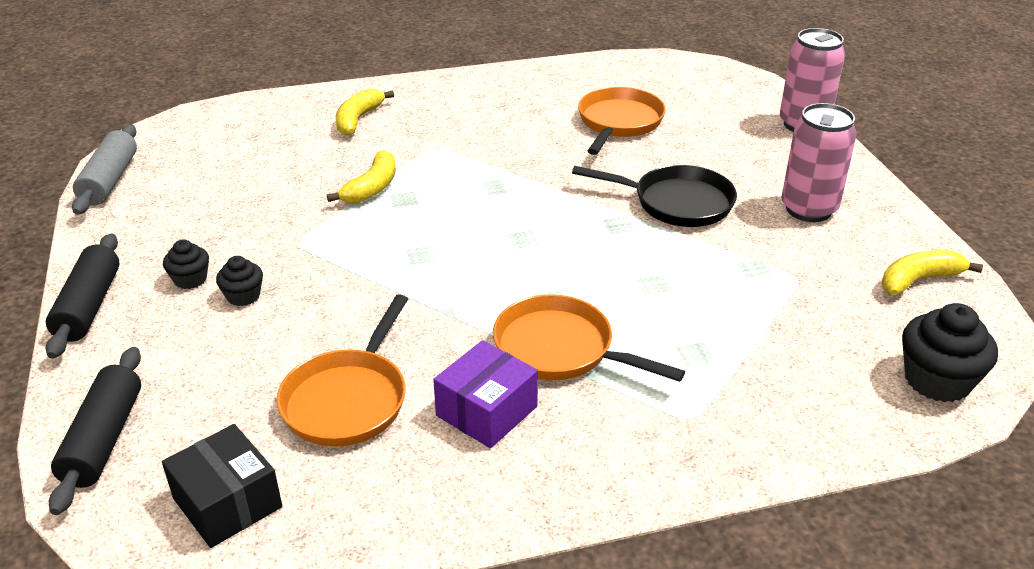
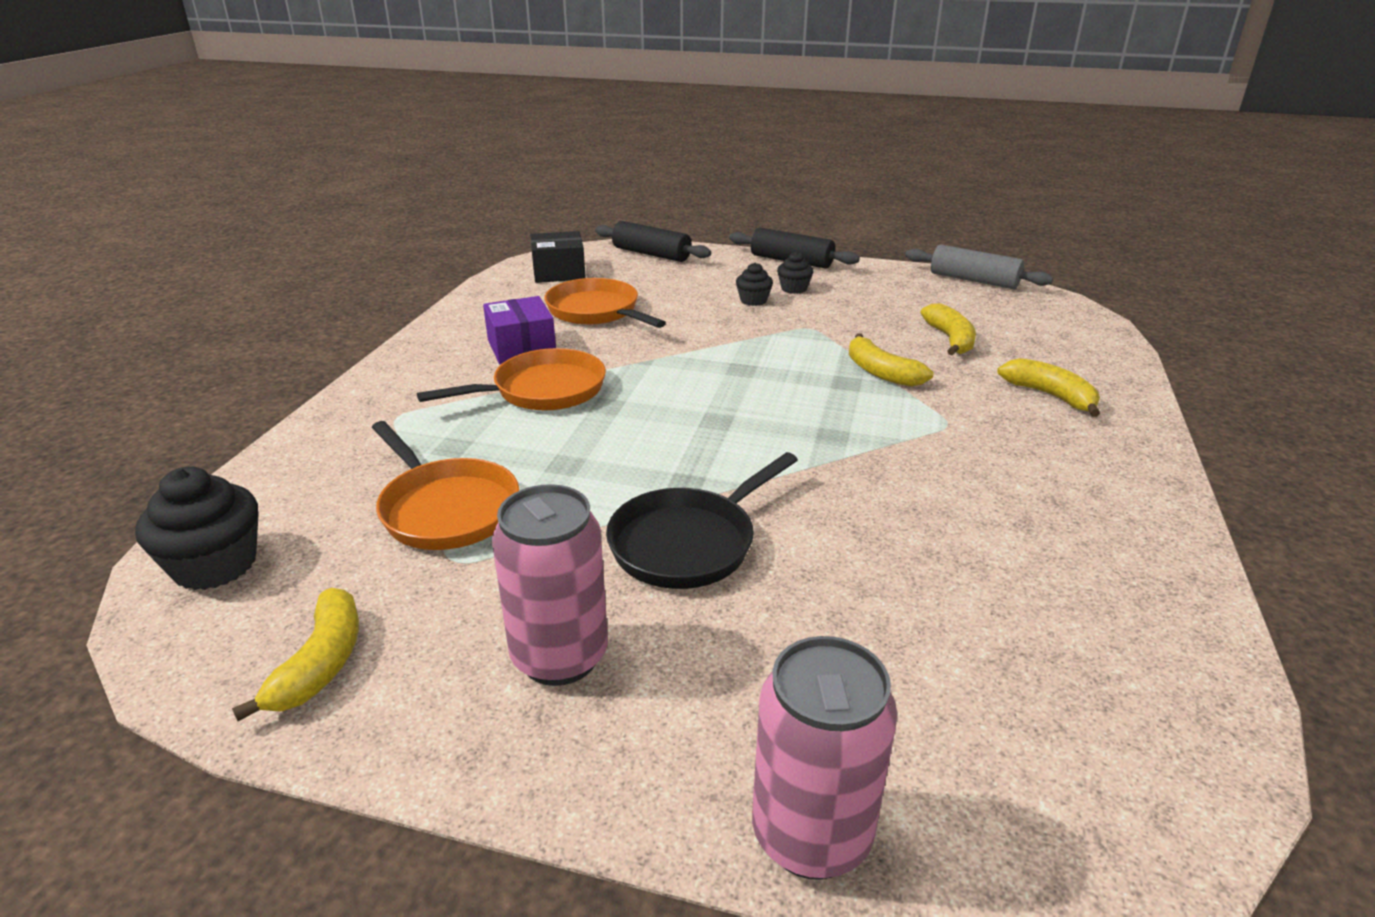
camera: 120 degrees right, 5 degrees down
orange pan [578,87,666,155] -> orange pan moved to [371,421,519,550]
none -> yellow banana [921,303,976,356]

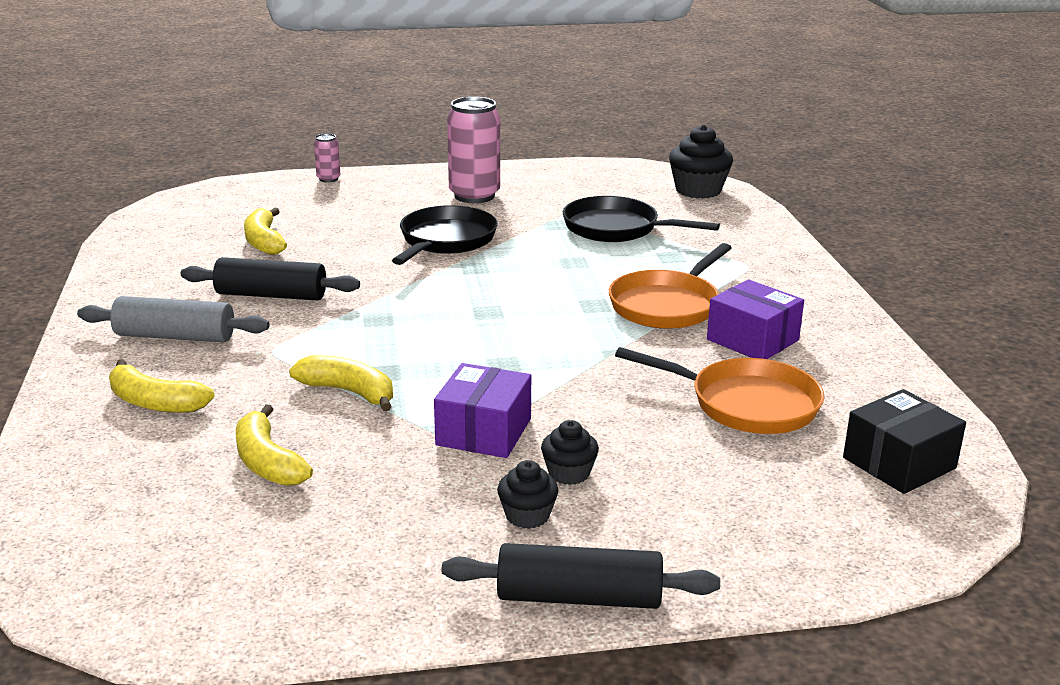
camera: 155 degrees right, 5 degrees down
yellow banana [232,588,359,721] -> yellow banana moved to [244,208,287,255]
orange pan [371,421,519,550] -> black pan [563,196,720,242]
black rolling pin [595,221,711,262] -> black rolling pin moved to [181,257,360,301]
pink can [752,636,897,880] -> pink can [314,133,340,183], size x0.48
grey rolling pin [905,245,1053,289] -> grey rolling pin moved to [77,296,270,343]
none -> purple box [434,363,531,458]

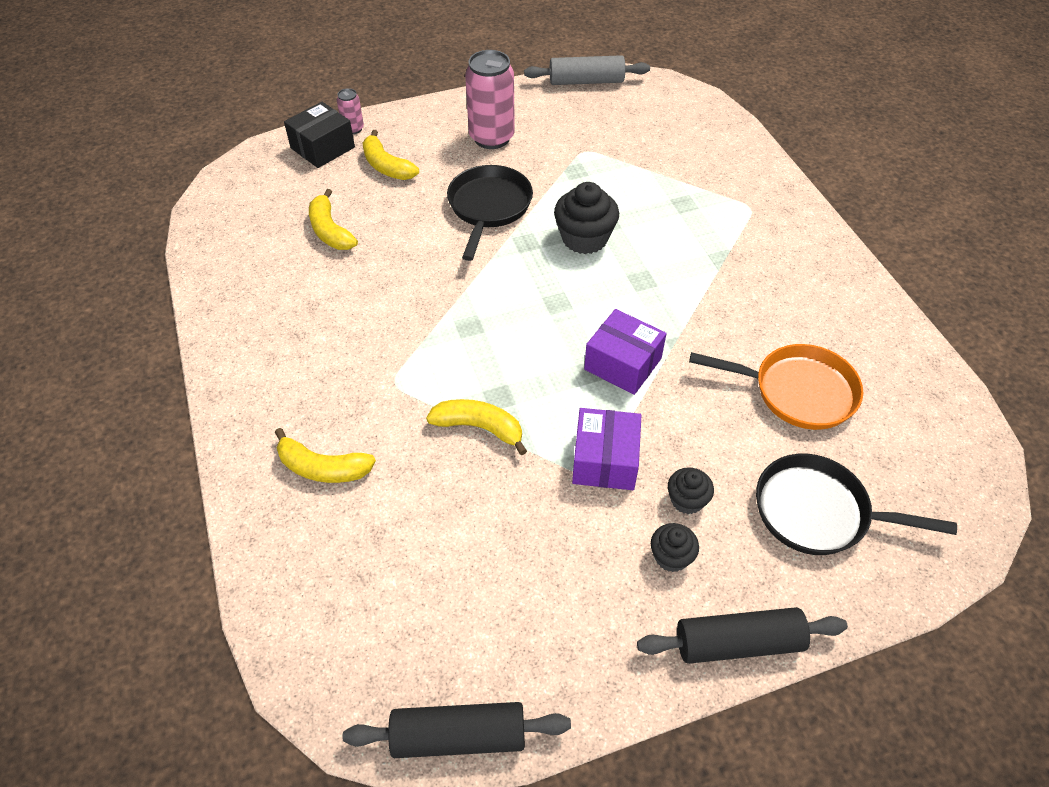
camera: 10 degrees left, 25 degrees up
grey rolling pin [77,296,270,343] -> grey rolling pin moved to [524,55,650,85]
black rolling pin [181,257,360,301] -> black rolling pin moved to [343,702,571,758]
yellow banana [236,404,313,486] -> yellow banana moved to [362,130,419,180]
black pan [563,196,720,242] -> black pan moved to [756,454,957,555]
orange pan [609,243,731,329] -> none
black cupcake [669,125,733,199] -> black cupcake moved to [554,182,619,254]
purple box [707,279,804,359] -> purple box moved to [584,309,667,395]
black box [843,389,966,494] -> black box moved to [284,102,355,168]

